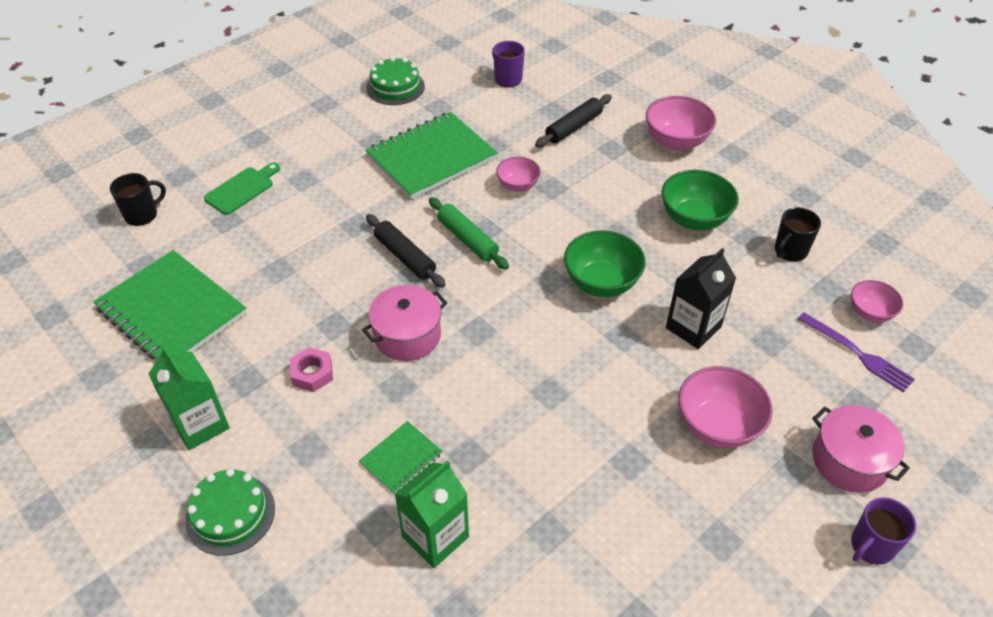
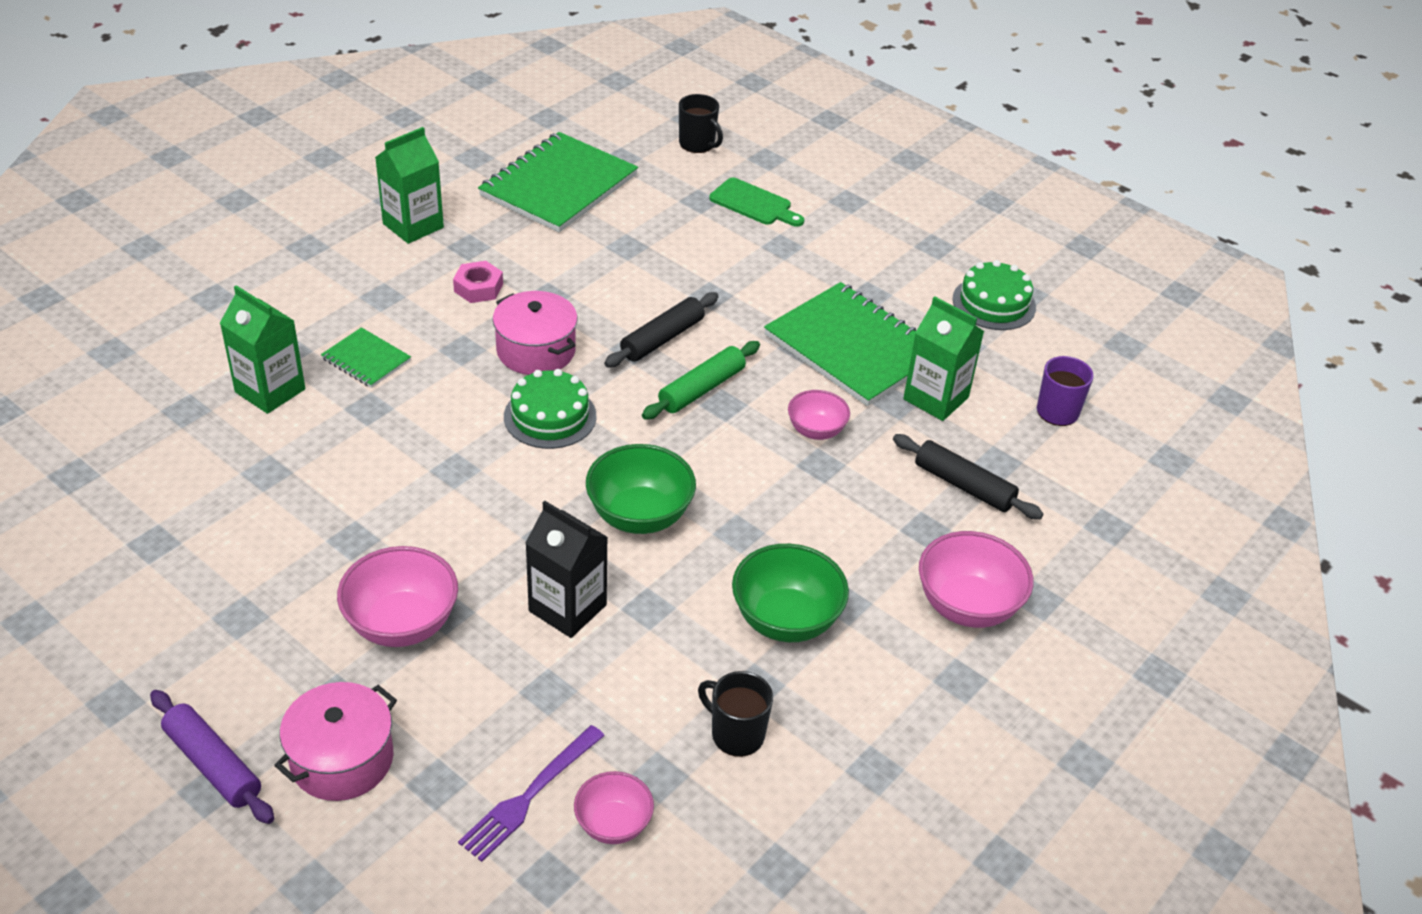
camera: 80 degrees right, 5 degrees down
green cake [185,469,275,556] -> green cake moved to [504,369,596,449]
purple mug [851,497,916,565] -> purple rolling pin [150,690,274,824]
none -> green carton [903,296,984,421]

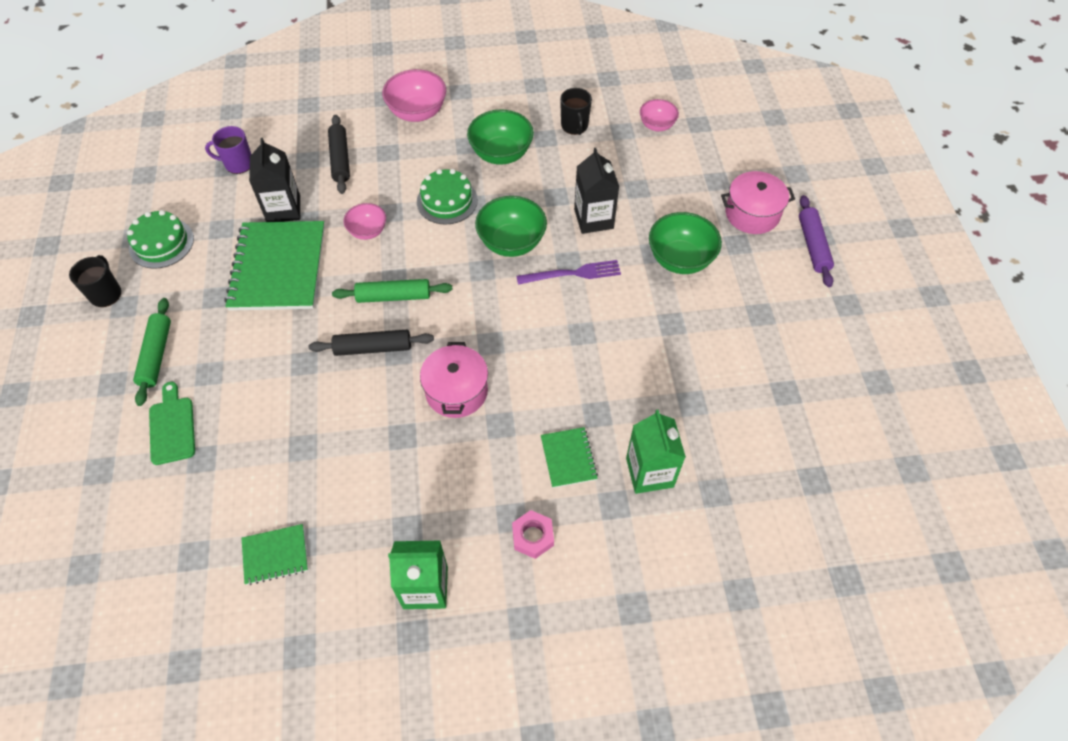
camera: 135 degrees left, 15 degrees up
pink bowl [337,546,458,647] -> green bowl [649,212,722,274]
pink nut [453,261,503,303] -> pink nut moved to [512,510,554,559]
purple fork [458,725,605,862] -> purple fork moved to [516,260,621,285]
green notebook [478,132,638,232] -> green notebook [242,524,308,585], size x0.48
green cake [504,369,596,449] -> green cake moved to [417,169,478,225]
black mug [679,94,723,153] -> black mug moved to [69,255,121,307]
green carton [903,296,984,421] -> black carton [249,138,300,222]
none -> green rolling pin [133,298,171,406]

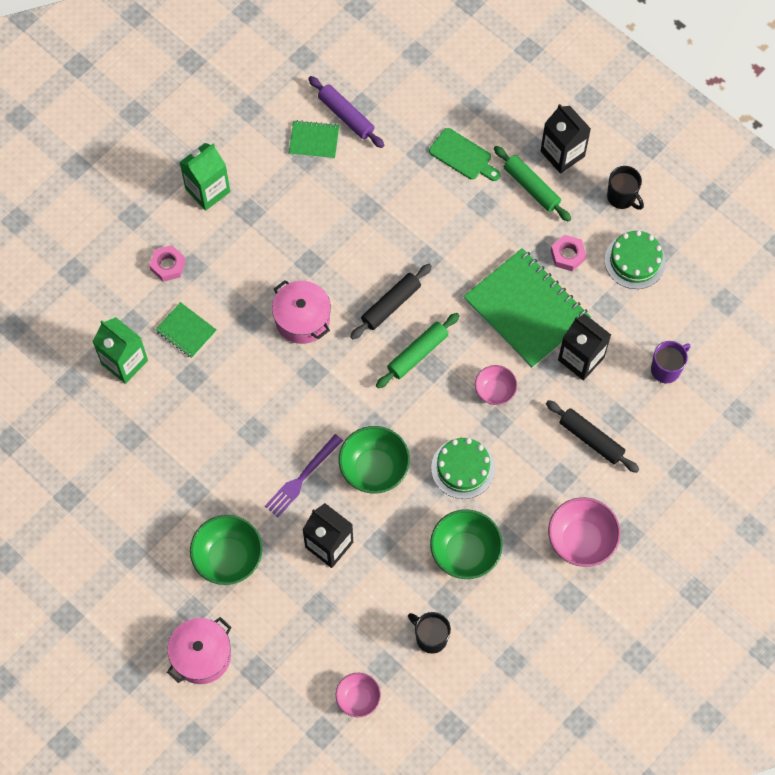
camera: 140 degrees right, 10 degrees up
green notebook [242,524,308,585] -> green notebook turned 60 degrees clockwise [289,120,339,159]
purple rolling pin [799,195,834,287] -> purple rolling pin moved to [308,76,384,148]
none -> black carton [541,104,591,174]
none -> pink nut [551,235,586,271]

